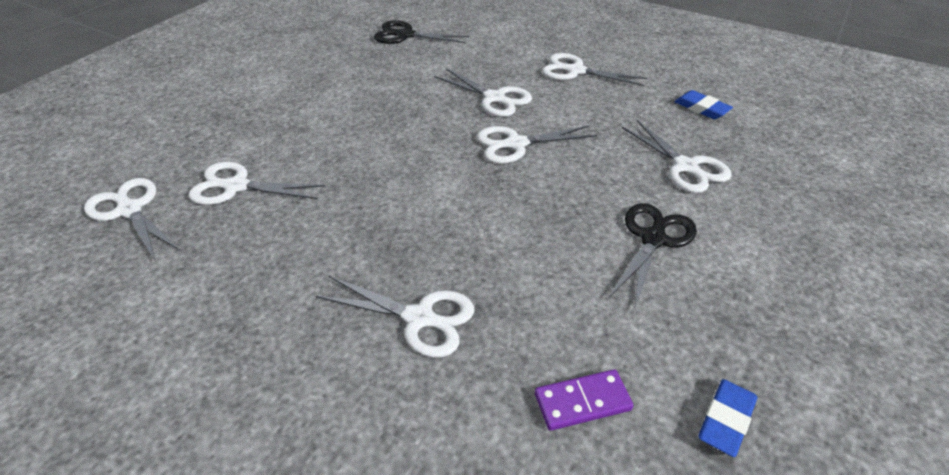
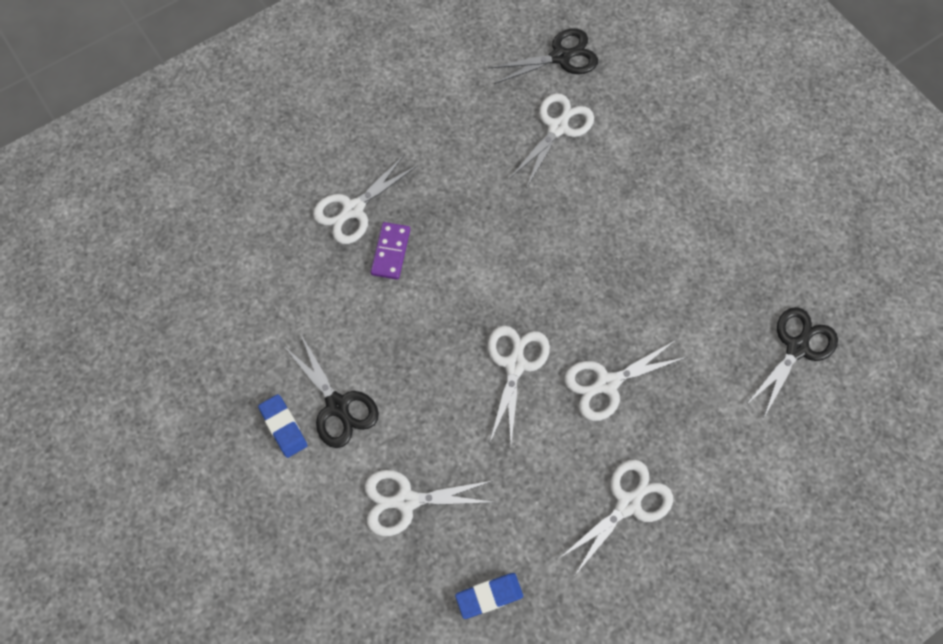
camera: 115 degrees right, 25 degrees up
white scissors [84,178,181,262] -> black scissors [489,28,598,84]
purple domino [535,369,634,431] -> purple domino moved to [371,222,410,280]
blue eraser [699,379,757,457] -> blue eraser moved to [258,394,308,458]

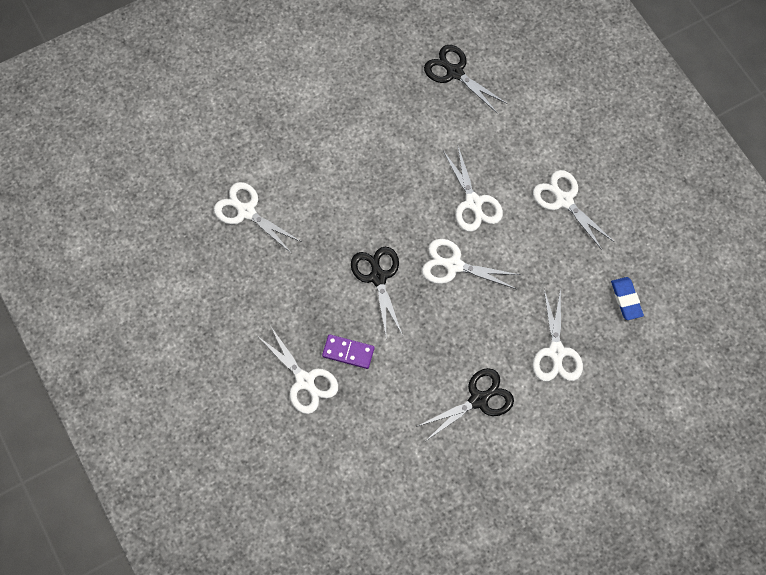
camera: 85 degrees left, 0 degrees up
blue eraser [258,394,308,458] -> none
black scissors [489,28,598,84] -> black scissors moved to [351,247,403,336]

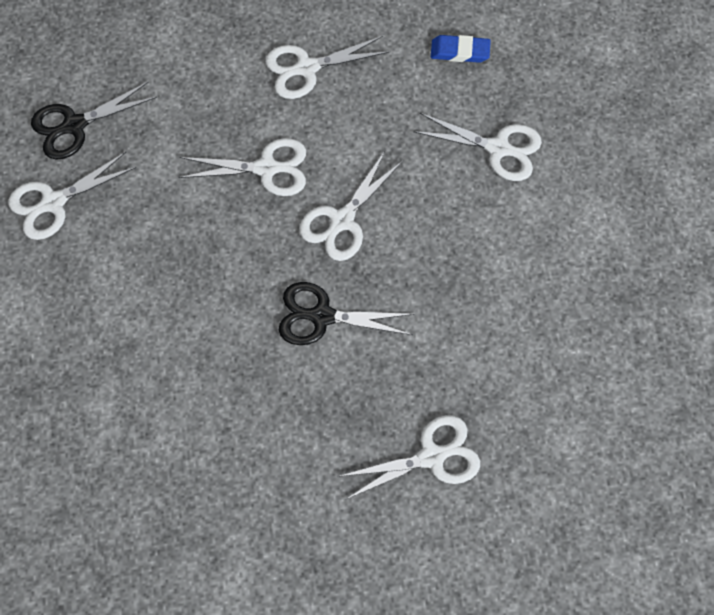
camera: 70 degrees left, 0 degrees up
white scissors [214,182,302,254] -> white scissors moved to [8,152,136,240]
purple domino [322,334,374,369] -> none
black scissors [416,368,514,441] -> none

